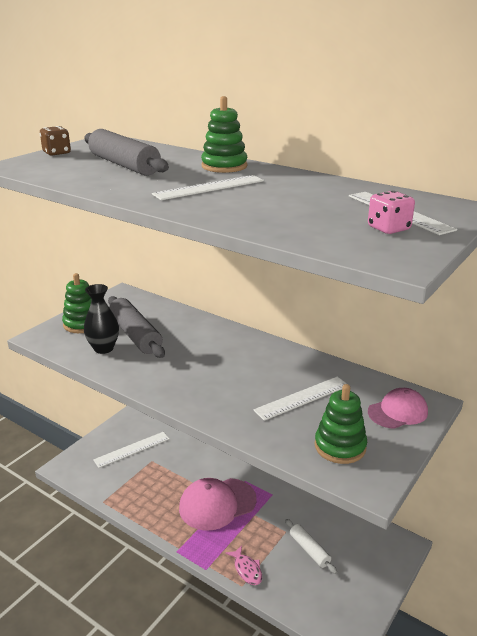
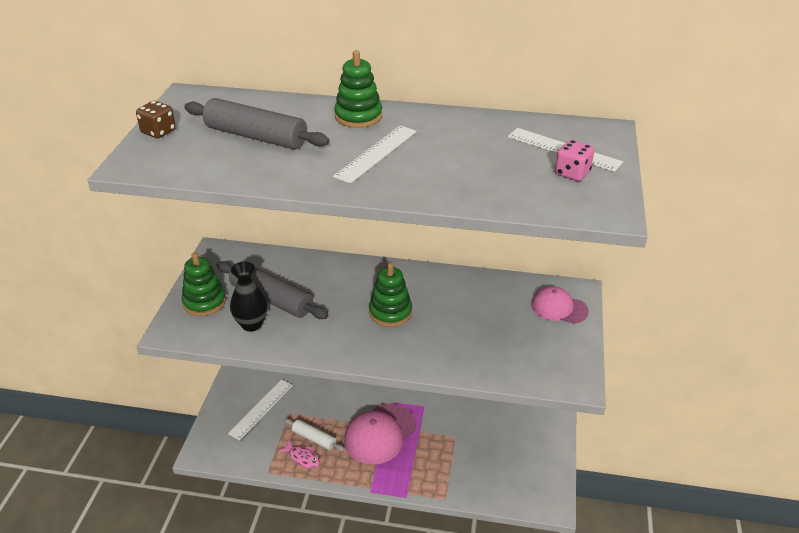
camera: 25 degrees left, 10 degrees up
pink fish [225,545,262,585] -> pink fish moved to [278,439,320,468]
white ruler [253,377,347,421] -> none
white rolling pin [285,519,337,574] -> white rolling pin moved to [284,418,345,451]
green stacking toy [315,384,367,464] -> green stacking toy moved to [369,262,412,327]
pink cap [368,388,428,429] -> pink cap turned 105 degrees counterclockwise [531,286,589,324]

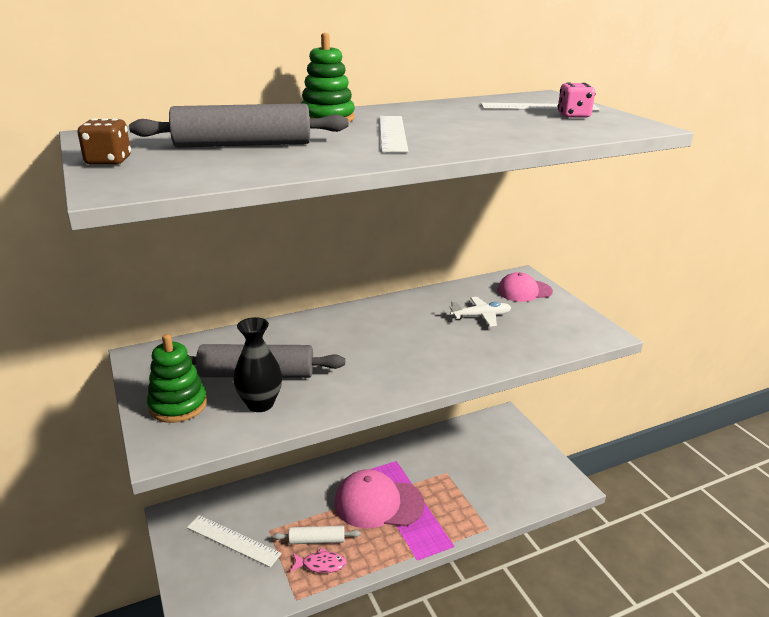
camera: 35 degrees left, 10 degrees down
white ruler [228,379,293,441] -> white ruler turned 60 degrees counterclockwise [187,515,282,567]
pink cap [344,403,416,465] -> pink cap turned 90 degrees clockwise [335,469,425,528]
green stacking toy [369,262,412,327] -> none
none -> white plane [450,297,511,327]

